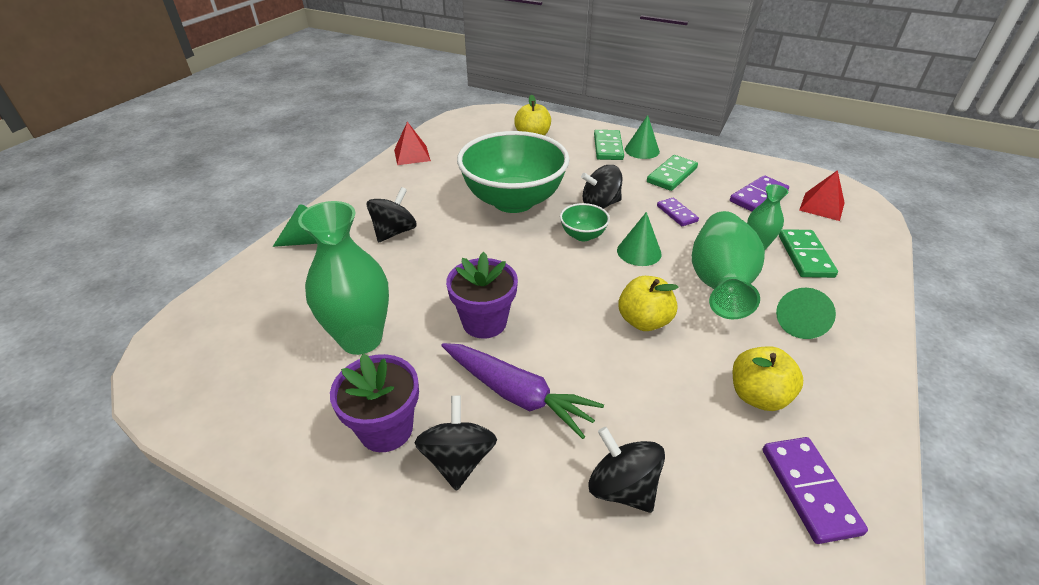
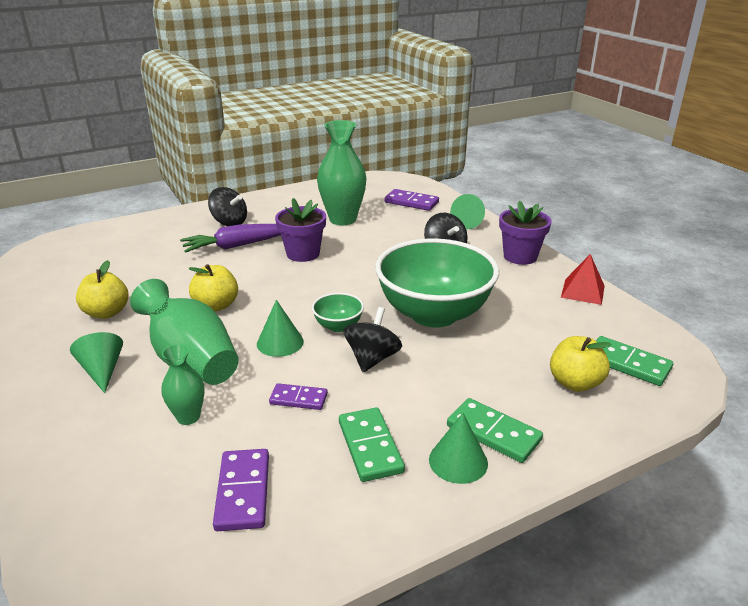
camera: 125 degrees right, 10 degrees down
purple flower pot [330,354,419,452] -> purple flower pot moved to [499,201,552,265]
black spinning top [588,427,665,513] -> none
purple domino [763,437,868,544] -> purple domino moved to [385,189,439,211]
green domino [779,229,838,278] -> green domino moved to [596,336,673,386]
red pyramid [799,170,845,221] -> none

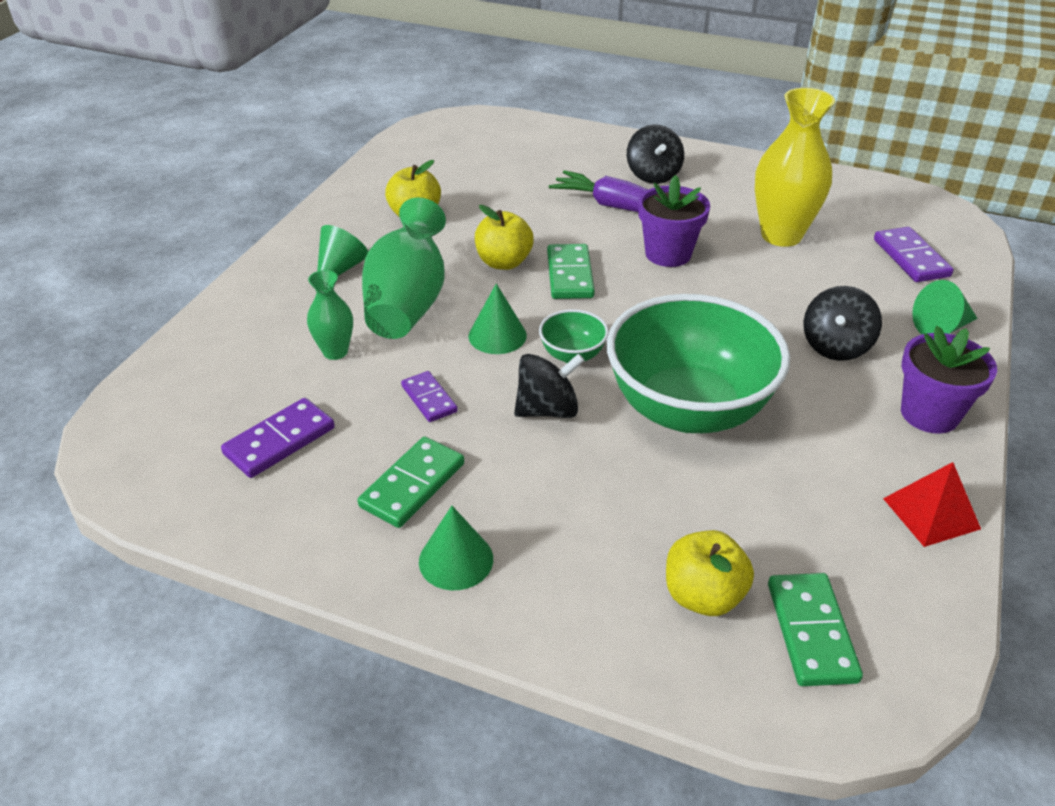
camera: 50 degrees right, 10 degrees up
green vase [317,120,366,225] -> yellow vase [755,88,835,247]
green domino [447,398,543,463] -> green domino moved to [547,244,595,299]

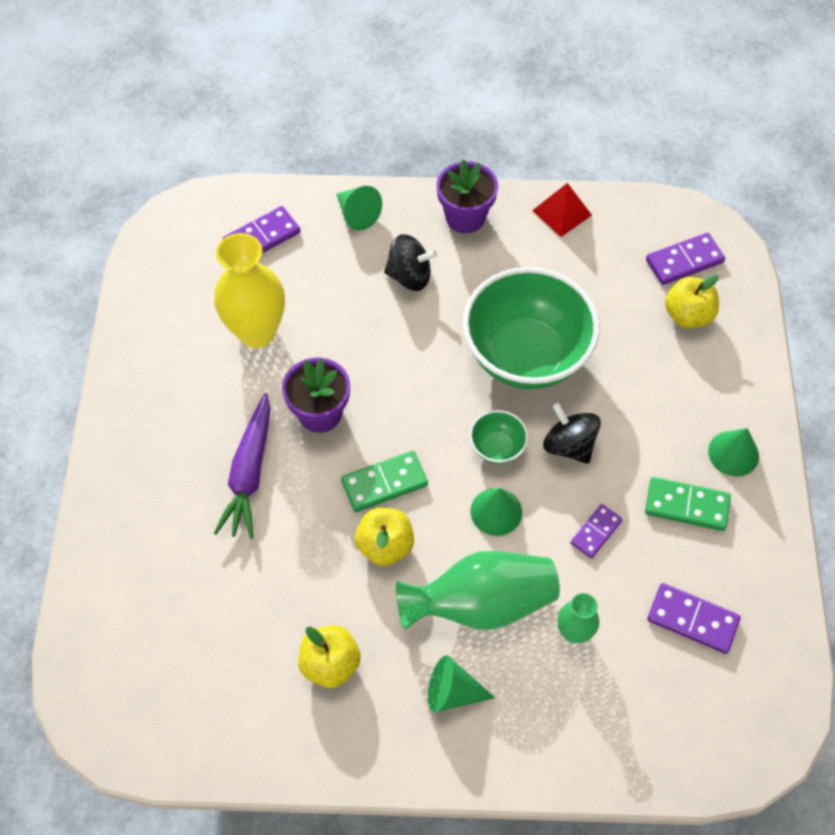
camera: 110 degrees left, 20 degrees up
black spinning top [627,124,684,184] -> none
green domino [768,573,863,686] -> purple domino [646,233,725,285]

